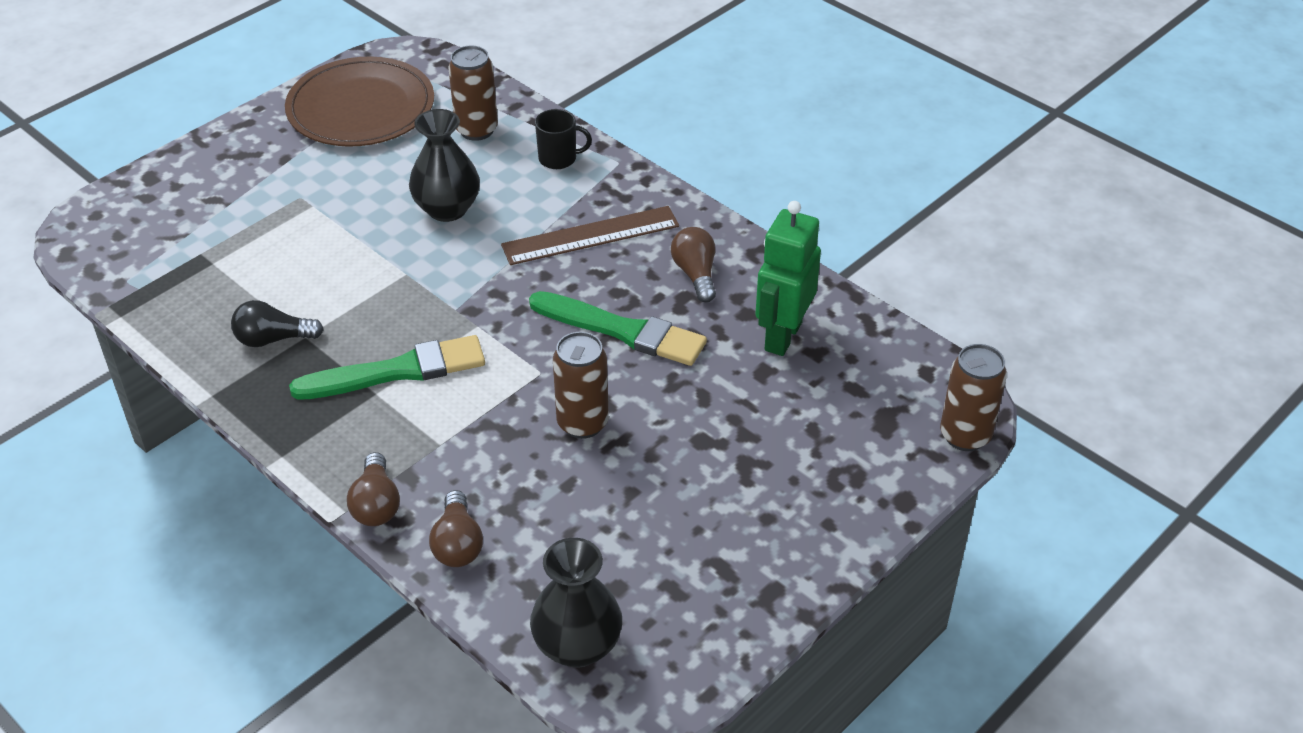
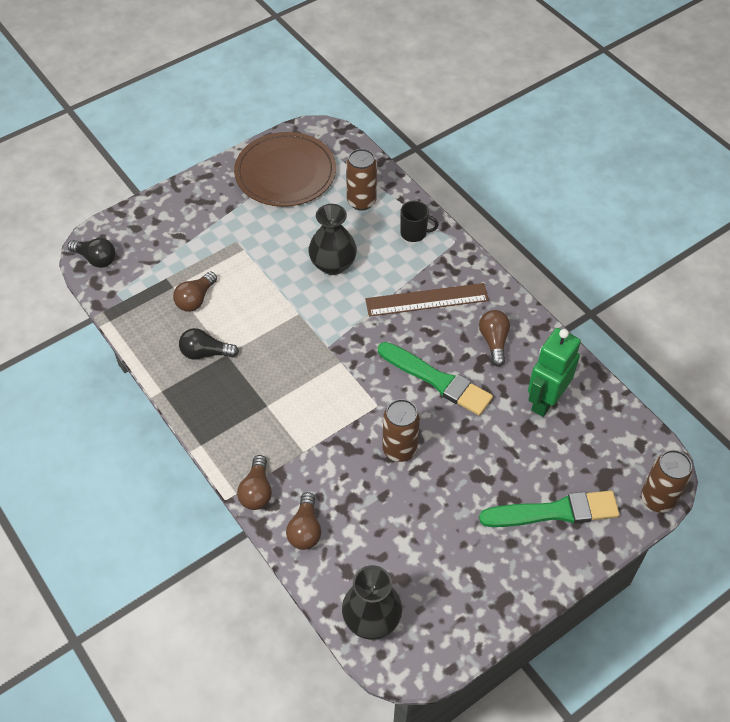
camera: 10 degrees right, 10 degrees up
green brush [289,335,485,400] -> green brush moved to [479,491,619,527]
none -> black light bulb [68,238,115,268]
none -> brown light bulb [173,272,217,312]

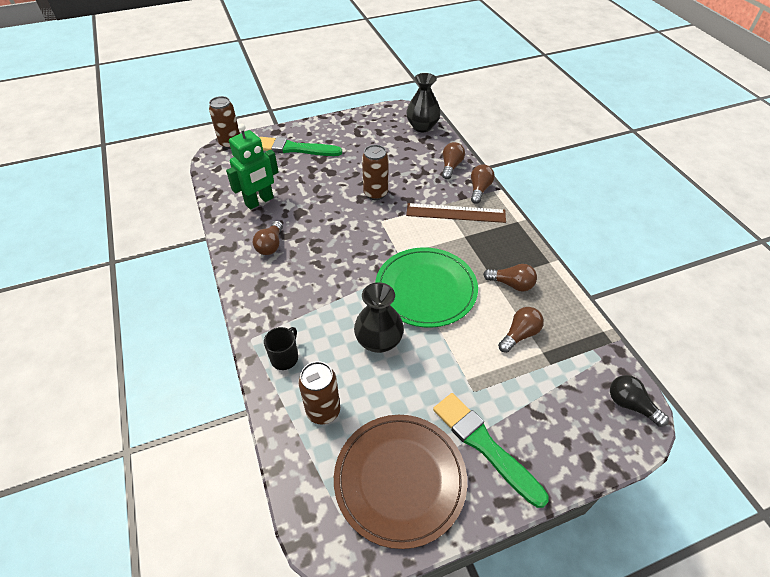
camera: 165 degrees left, 5 degrees down
black light bulb [179,328,239,360] -> brown light bulb [483,264,537,291]
brown ruler [365,283,489,317] -> brown ruler moved to [406,203,506,223]
green brush [378,342,493,416] -> green brush moved to [433,393,549,508]
black mug [400,201,438,242] -> black mug turned 90 degrees clockwise [264,327,298,370]
none -> green plate [375,248,478,327]

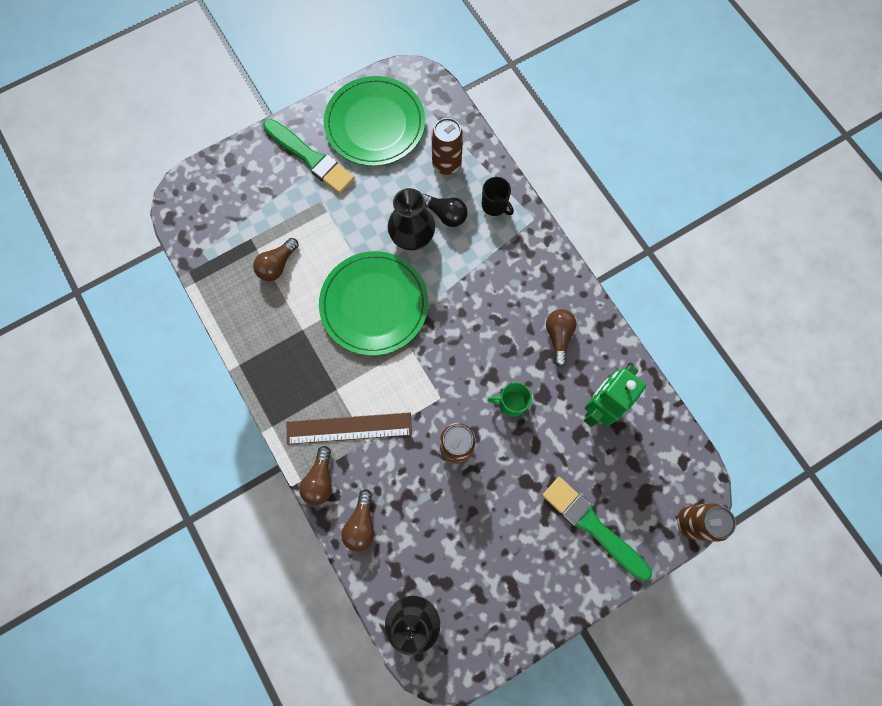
camera: 170 degrees right, 25 degrees up
green brush [259,137,342,156] -> green brush turned 135 degrees counterclockwise [542,477,652,581]
black mug [264,327,298,370] -> black mug turned 60 degrees counterclockwise [482,177,514,216]
brown plate [334,415,467,549] -> green plate [324,76,425,166]
brown light bulb [483,264,537,291] -> none
black light bulb [610,375,669,427] -> black light bulb moved to [422,194,468,227]
none -> green mug [488,382,532,417]

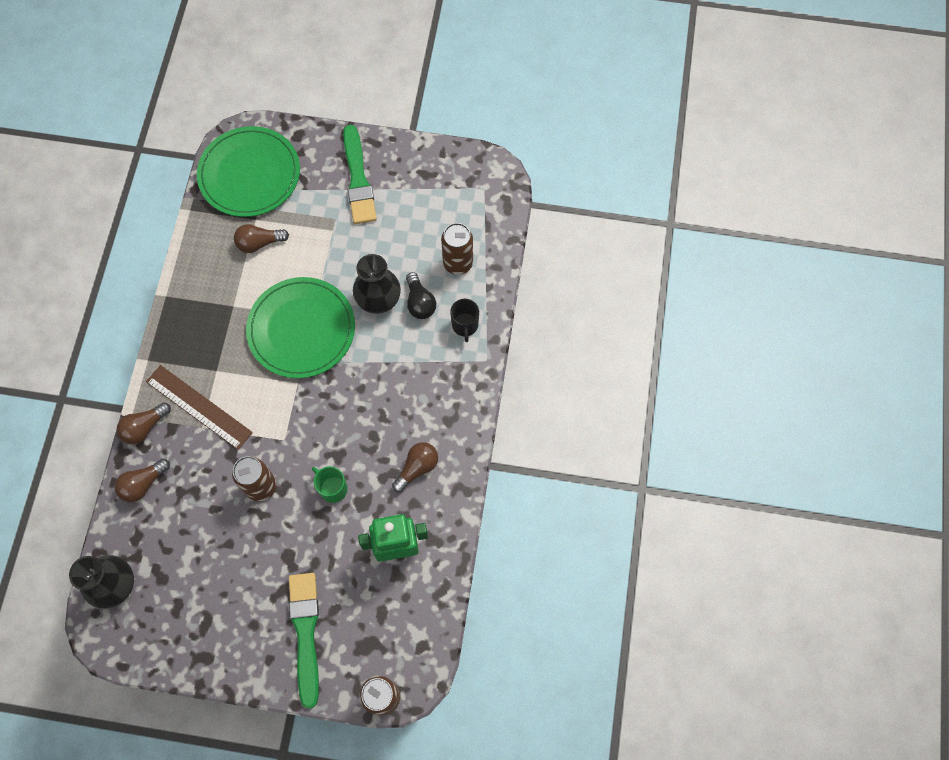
camera: 40 degrees right, 5 degrees down
green plate [324,76,425,166] -> green plate moved to [197,126,300,217]

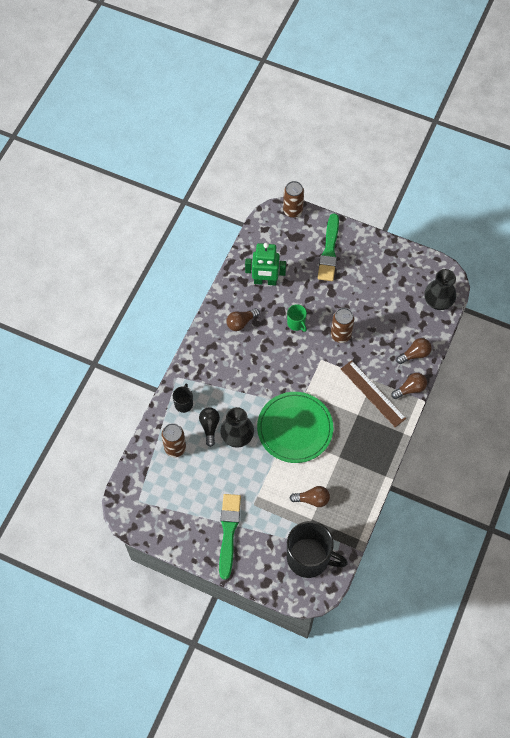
camera: 165 degrees left, 5 degrees down
green plate [197,126,300,217] -> black mug [287,521,348,578]

